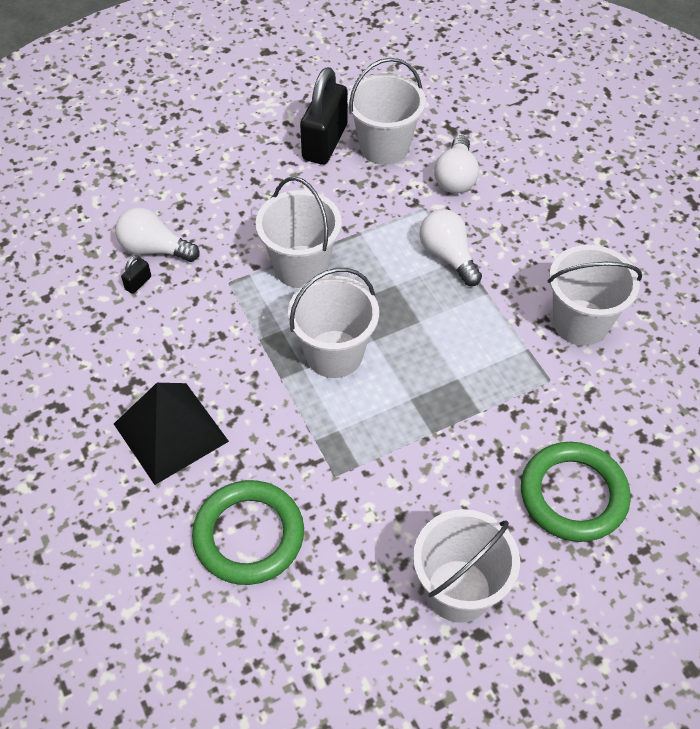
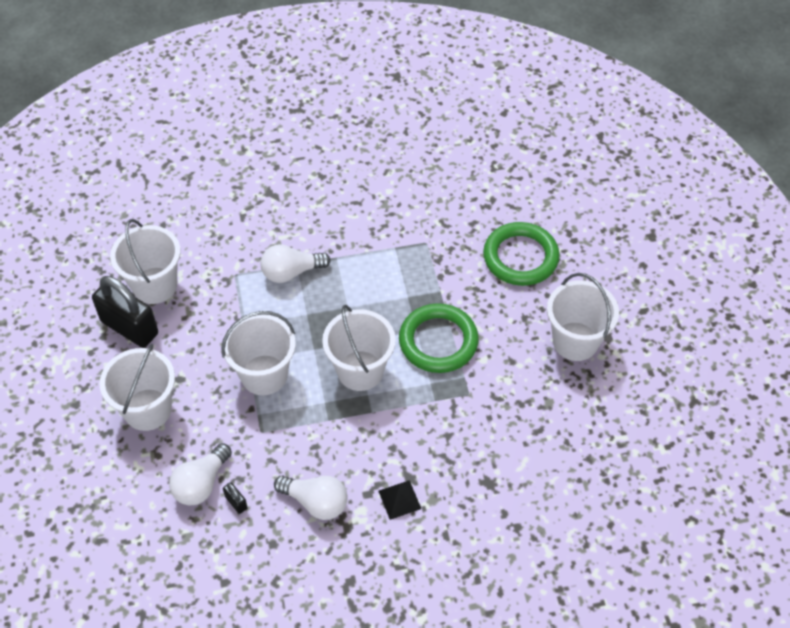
camera: 75 degrees left, 0 degrees up
black pyramid [114,383,229,485] -> black pyramid [378,480,421,520], size x0.48
green ring [192,480,304,585] -> green ring moved to [399,303,479,373]
white light bulb [434,135,479,193] -> white light bulb moved to [274,475,348,520]
white bucket [548,245,642,346] -> white bucket moved to [99,344,175,431]

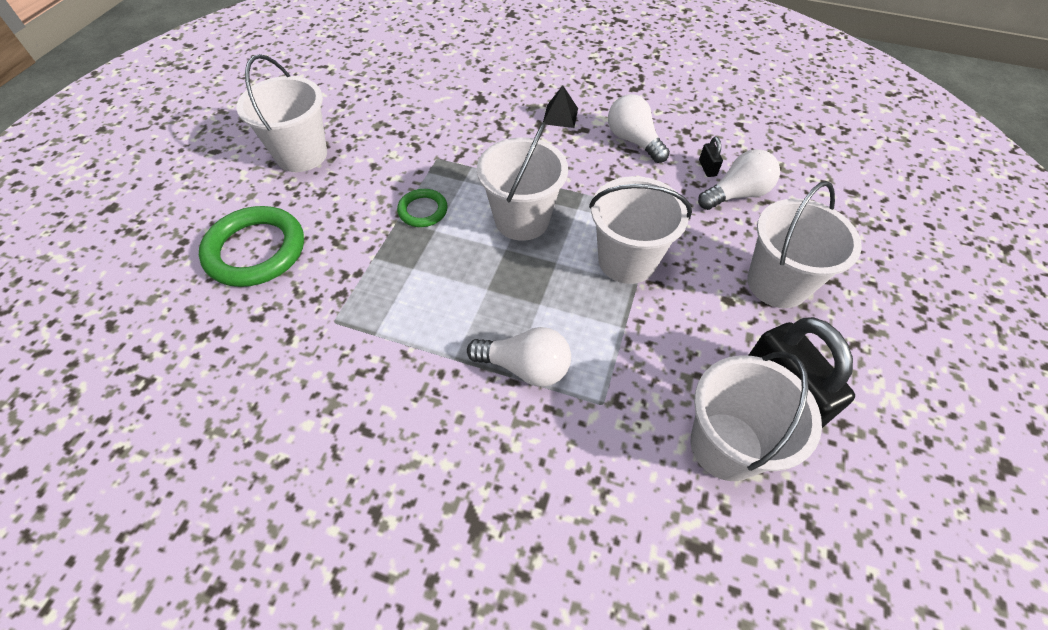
camera: 150 degrees left, 0 degrees up
green ring [399,303,479,373] -> green ring [397,189,448,227], size x0.53

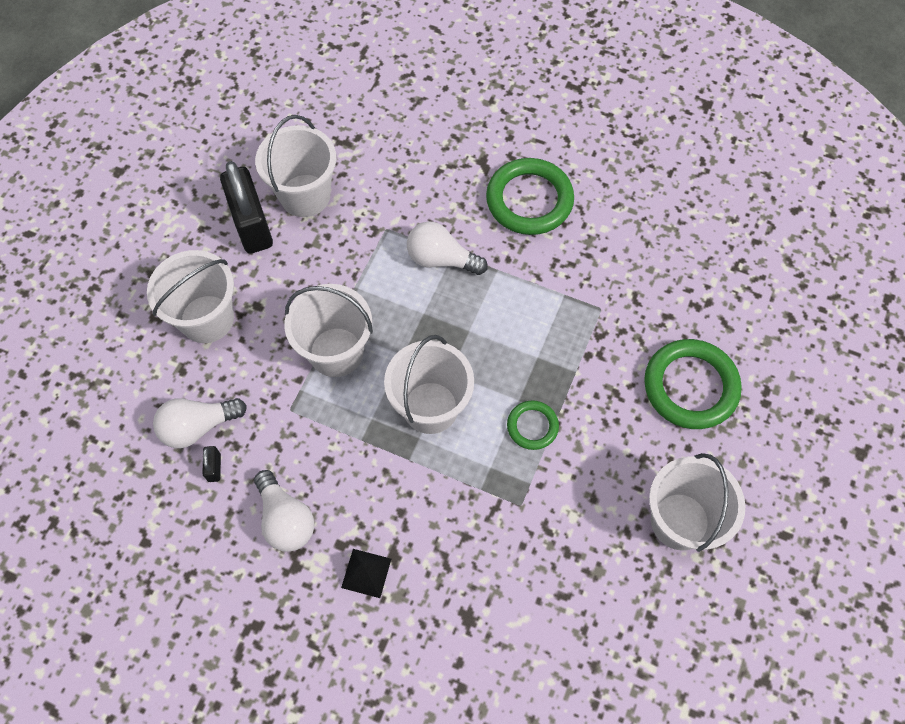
camera: 175 degrees left, 10 degrees up
none -> green ring [486,158,574,235]

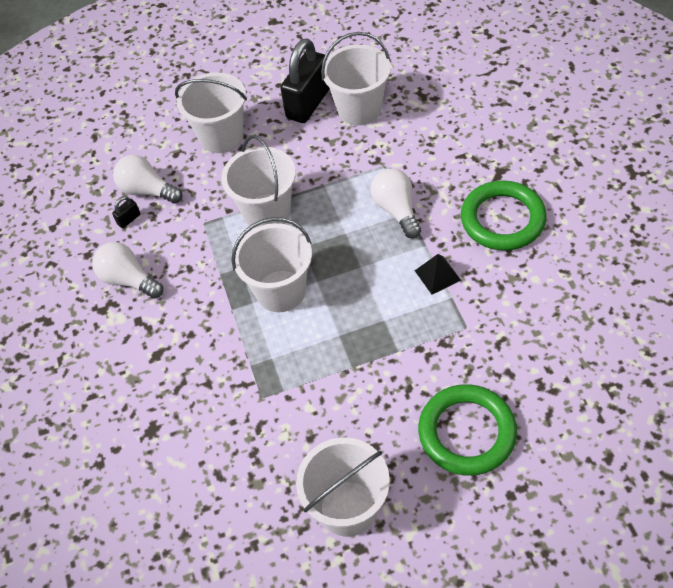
camera: 55 degrees right, 10 degrees down
white light bulb [254,470,314,551] -> white light bulb turned 105 degrees clockwise [92,242,163,299]
black pyramid [341,549,391,598] -> black pyramid moved to [415,254,461,295]
green ring [507,400,559,450] -> none

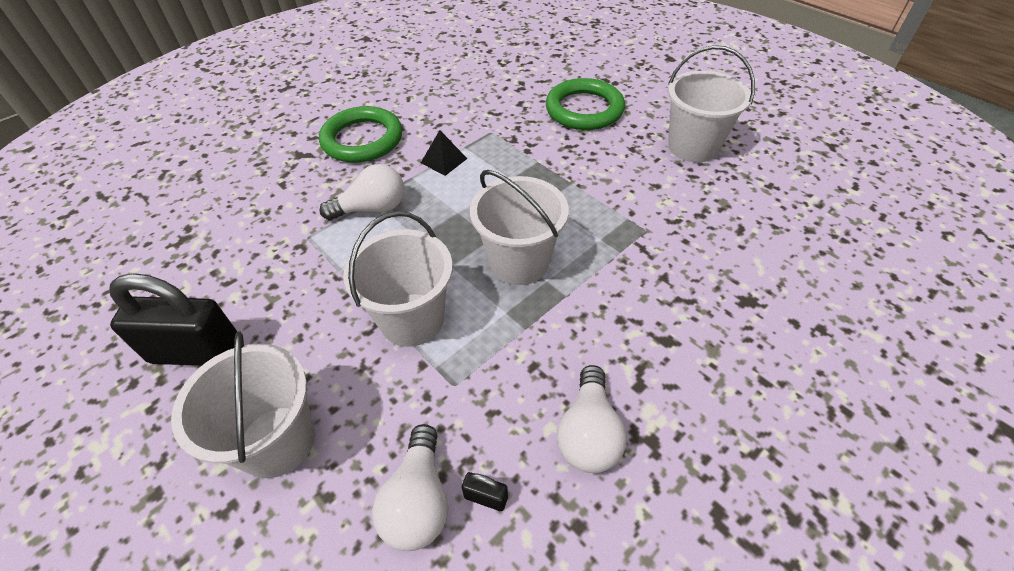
camera: 120 degrees left, 5 degrees down
white bucket [321,32,391,126] -> none
white light bulb [370,168,421,239] -> white light bulb turned 150 degrees counterclockwise [320,164,404,220]

